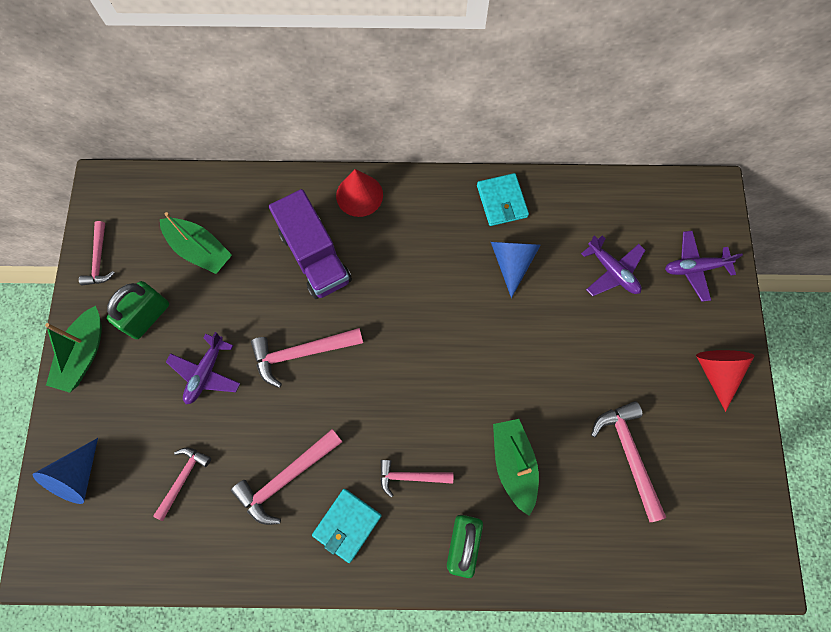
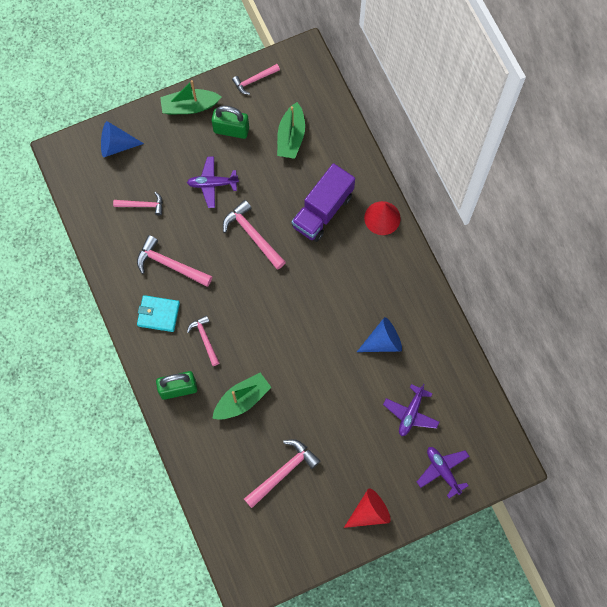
camera: 65 degrees right, 0 degrees up
turquoise wallet [477,173,529,226] -> none

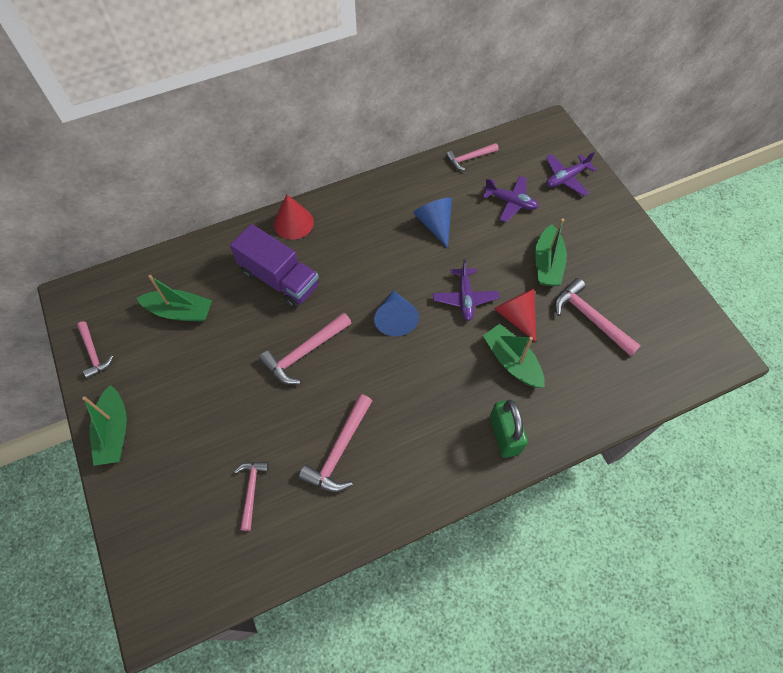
camera: 90 degrees left, 10 degrees down
blue cone [101,121,144,157] -> blue cone moved to [374,290,419,336]
turquoise wallet [137,295,180,332] -> none
purple plane [187,156,239,208] -> purple plane moved to [433,259,499,321]
pink hammer [187,315,219,366] -> pink hammer moved to [446,143,499,170]
green padlock [212,106,249,139] -> none
red cone [344,488,391,528] -> red cone moved to [494,289,536,342]
none -> green boat [535,218,567,286]

